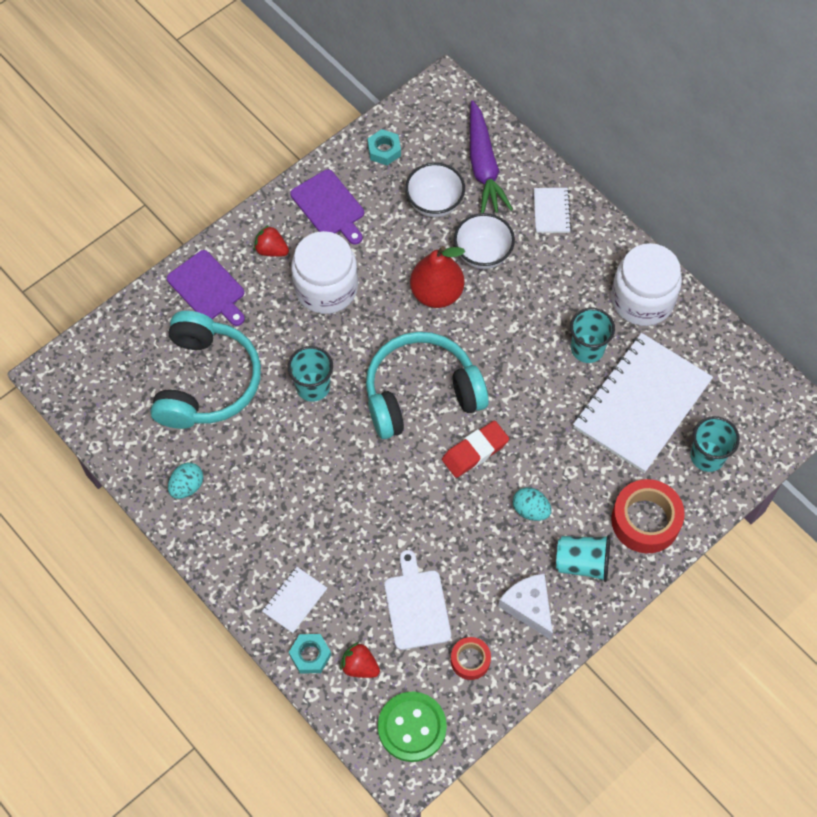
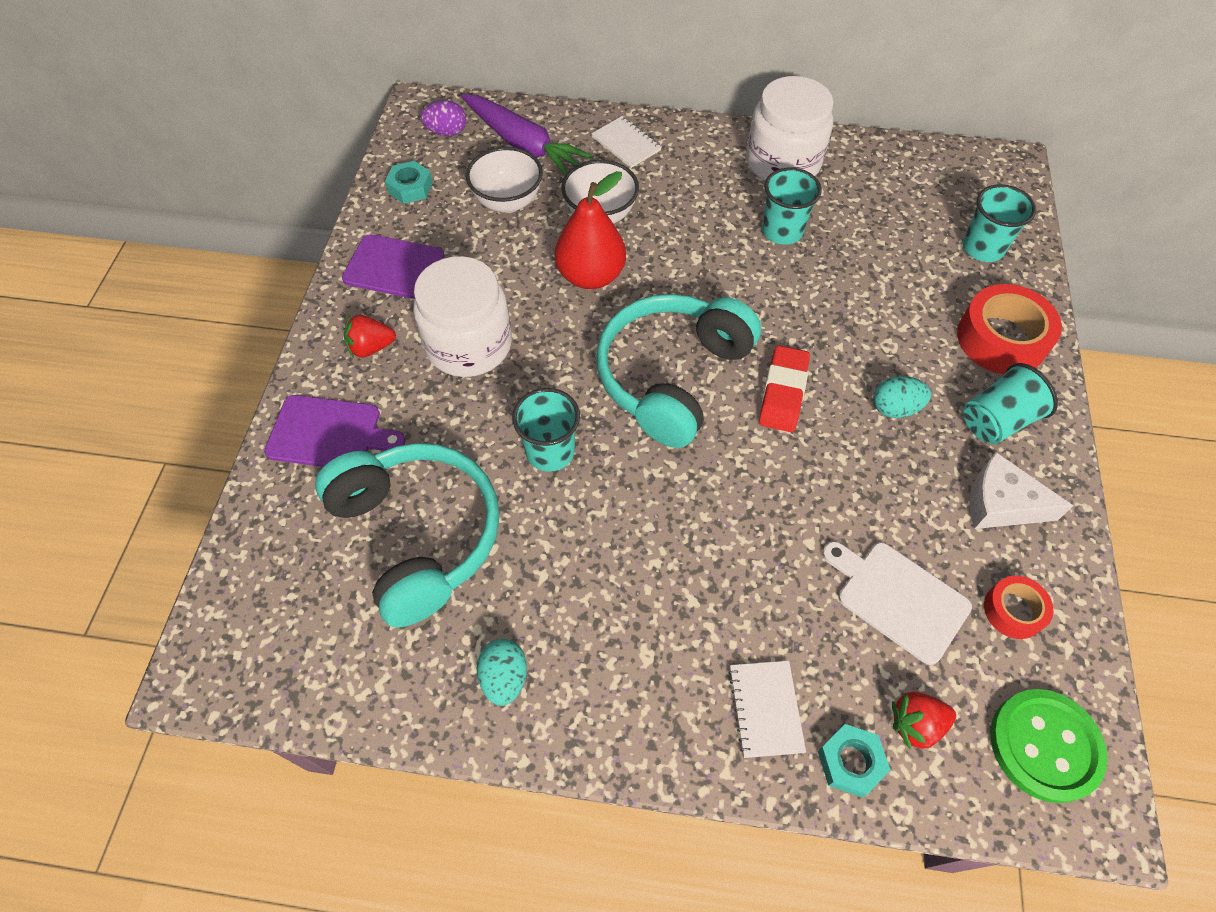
camera: 40 degrees left, 5 degrees down
white notebook [573,333,713,473] -> none
none -> purple egg [421,100,466,136]

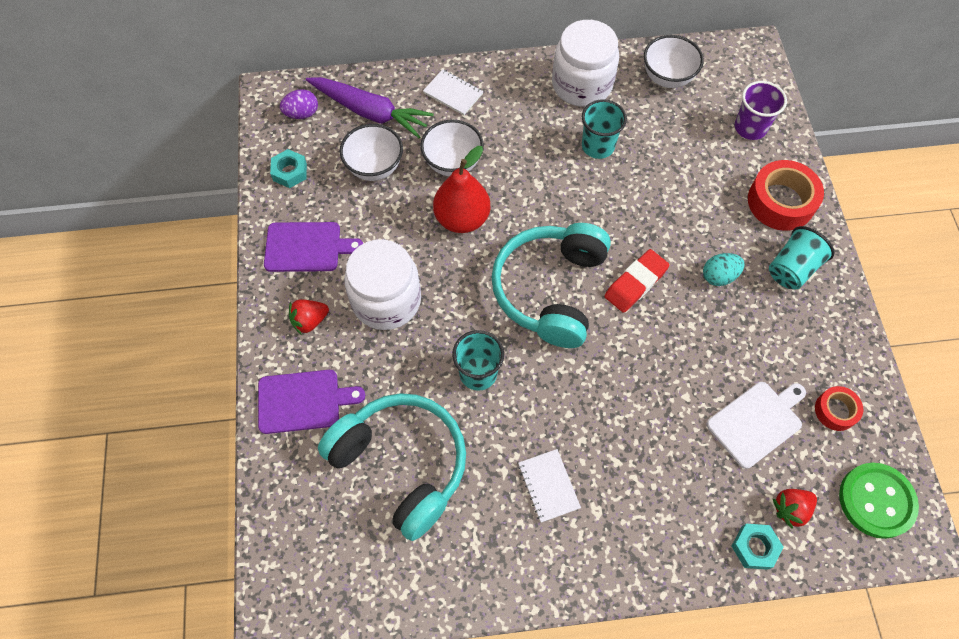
camera: 15 degrees left, 5 degrees up
turquoise egg [477,639,527,706] -> none
white notebook [729,661,806,758] -> white notebook moved to [518,449,581,523]
red eraser [759,345,810,432] -> red eraser turned 45 degrees clockwise [604,249,670,313]
white cutting board [823,541,972,665] -> white cutting board turned 120 degrees clockwise [707,382,806,469]
turquoise cup [963,184,1036,262] -> purple cup [735,81,787,140]
white cheese [970,452,1073,529] -> none
none -> white bowl [644,35,704,88]

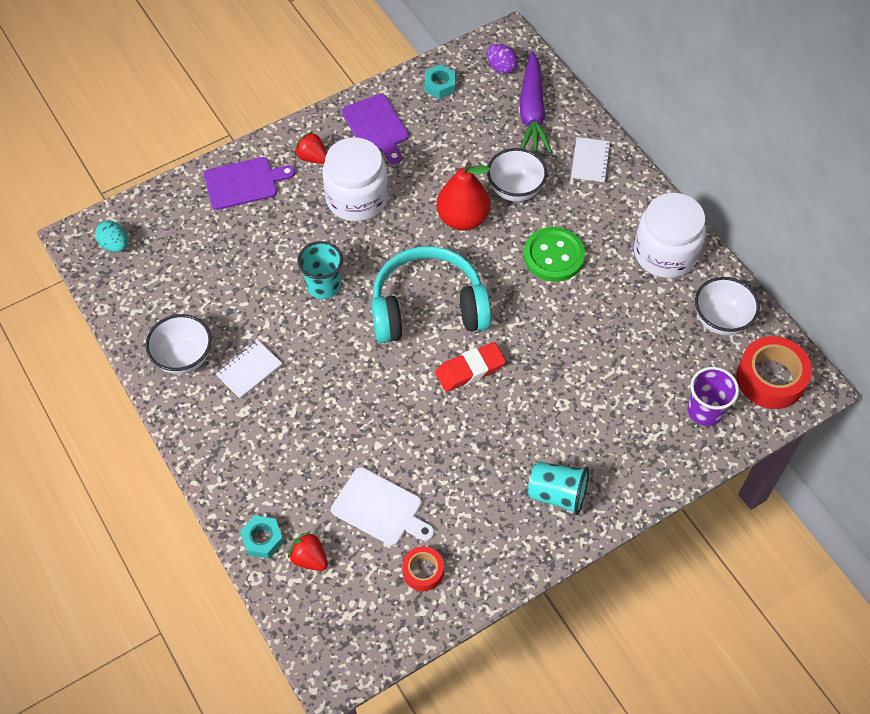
camera: 65 degrees right, 5 degrees down
purple cutting board [258,370,365,434] -> purple cutting board turned 75 degrees counterclockwise [204,157,295,210]
turquoise headphones [318,393,466,541] -> none
white bowl [340,124,403,181] -> white bowl moved to [145,314,211,374]
turquoise cup [582,99,627,159] -> none
red eraser [604,249,670,313] -> red eraser turned 45 degrees counterclockwise [435,342,506,392]
turquoise egg [703,253,745,286] -> turquoise egg moved to [95,221,128,252]
red tape [748,160,824,231] -> red tape moved to [737,336,812,409]
green button [839,463,919,539] -> green button moved to [524,227,585,282]

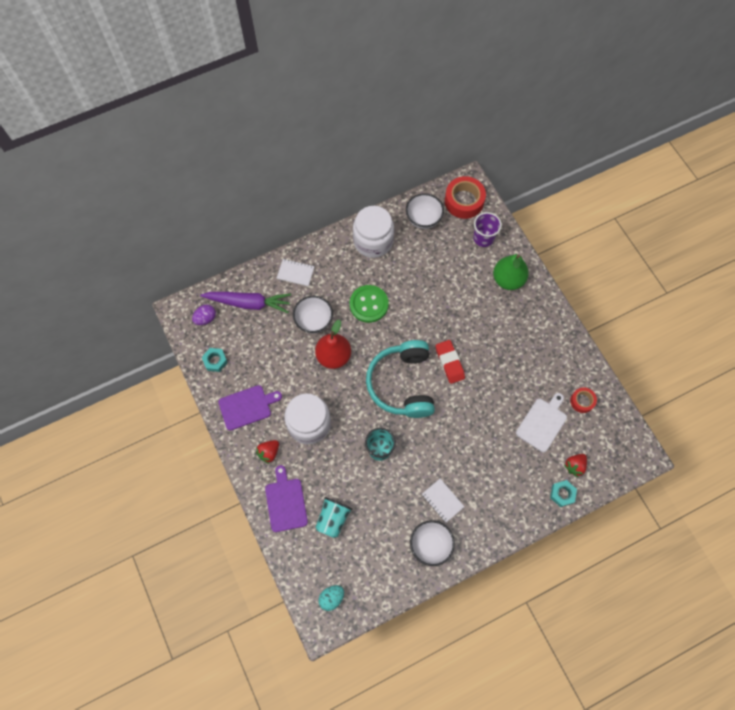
camera: 85 degrees left, 10 degrees up
turquoise cup [528,461,589,515] -> turquoise cup moved to [315,497,353,538]
none -> green pear [493,254,529,290]

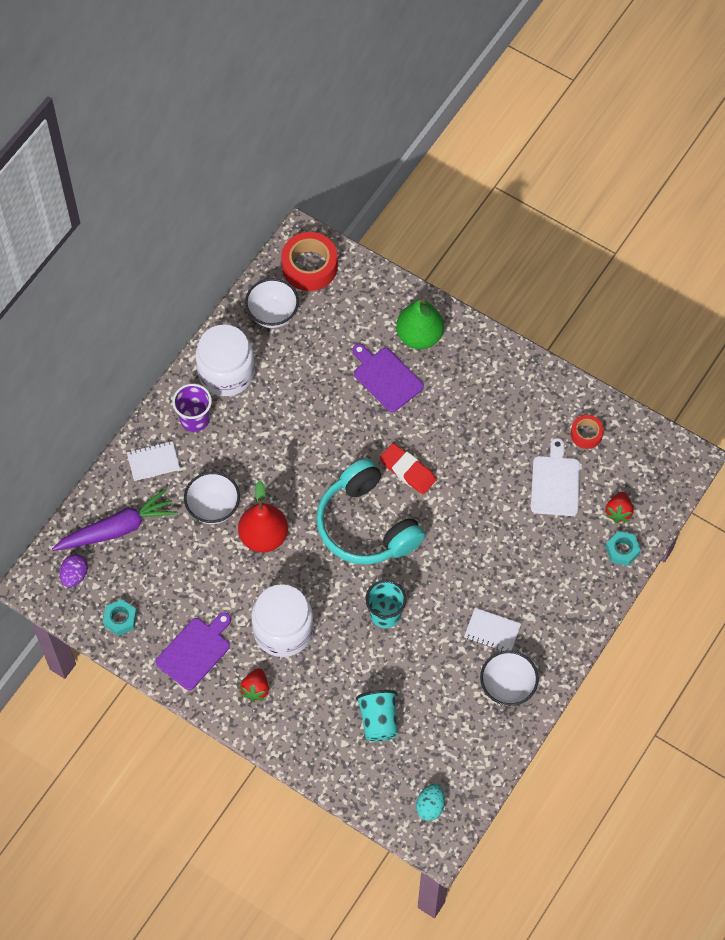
camera: 30 degrees left, 5 degrees down
purple cutting board [265,465,308,532] -> purple cutting board moved to [352,344,424,412]
green button [350,285,389,323] -> none
purple cup [473,212,502,247] -> purple cup moved to [172,384,212,432]

